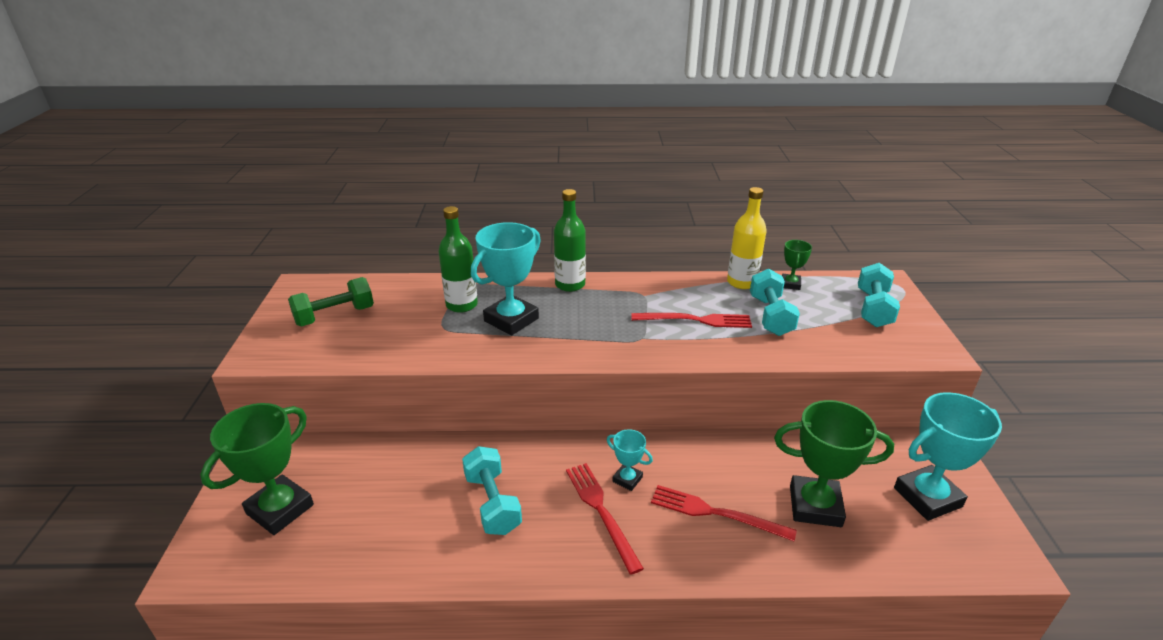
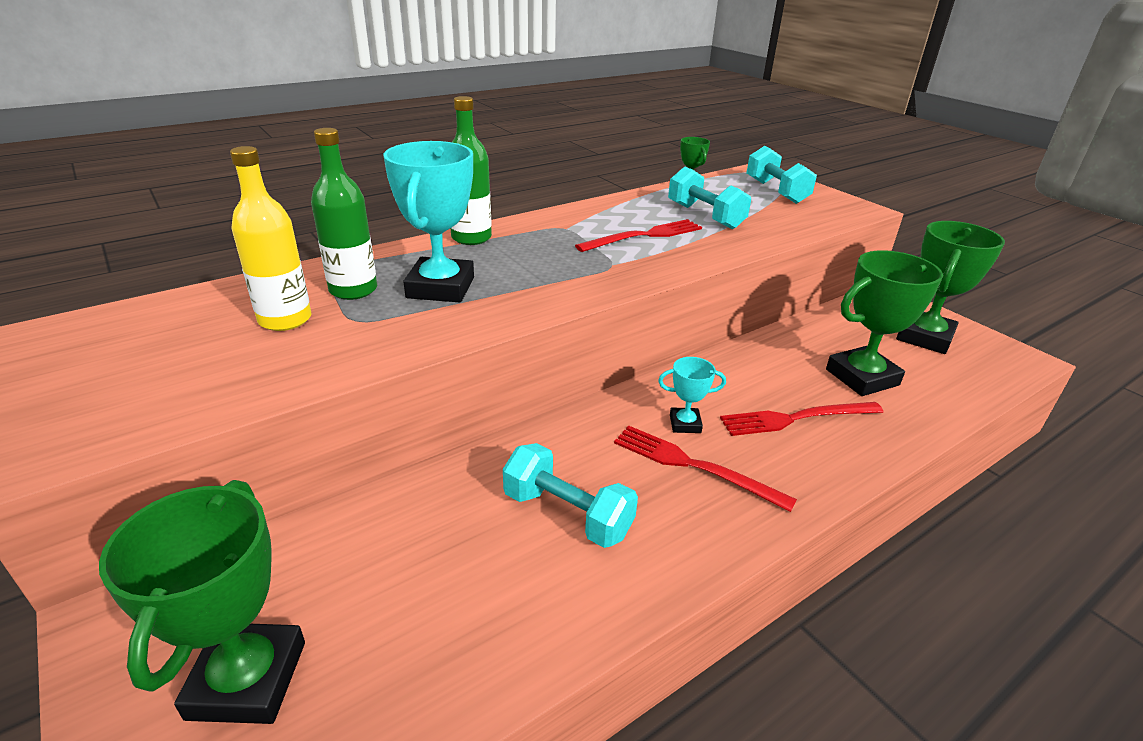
camera: 35 degrees left, 0 degrees up
green dumbbell [288,277,374,326] -> none
yellow bottle [727,187,767,289] -> yellow bottle moved to [230,146,311,331]
turquoise trophy [894,392,1002,521] -> green trophy [896,221,1005,354]

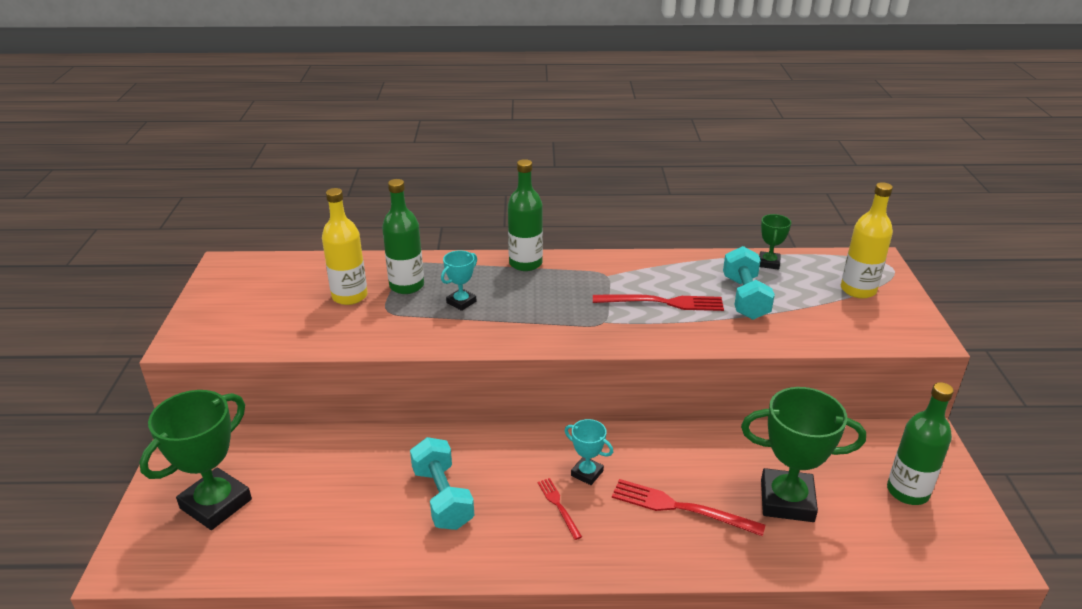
camera: 35 degrees right, 0 degrees up
turquoise trophy [384,141,474,302] -> turquoise trophy [441,250,477,311], size x0.50
red fork [614,425,797,512] -> red fork [537,478,582,540], size x0.55
turquoise dumbbell [746,146,817,204] -> yellow bottle [841,182,893,298]
green trophy [896,221,1005,354] -> green bottle [887,382,954,505]

